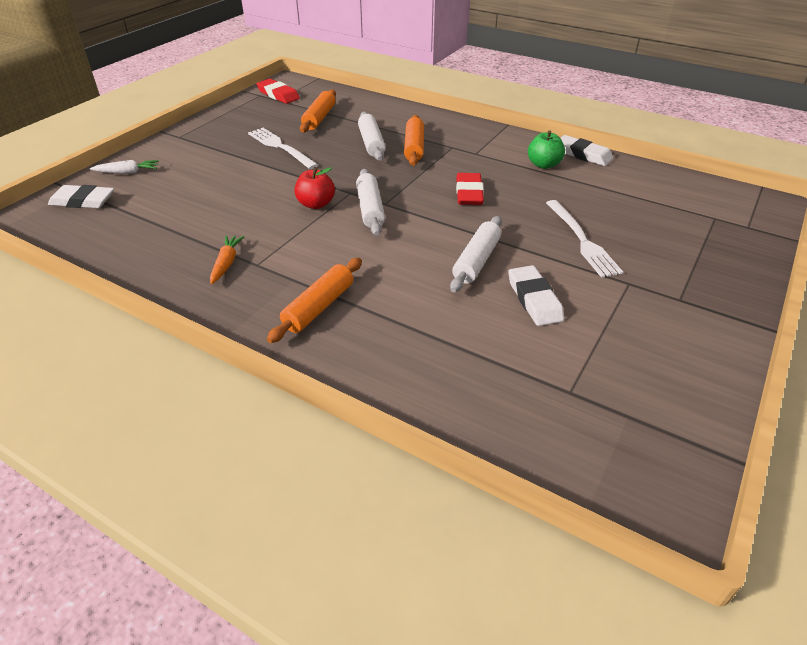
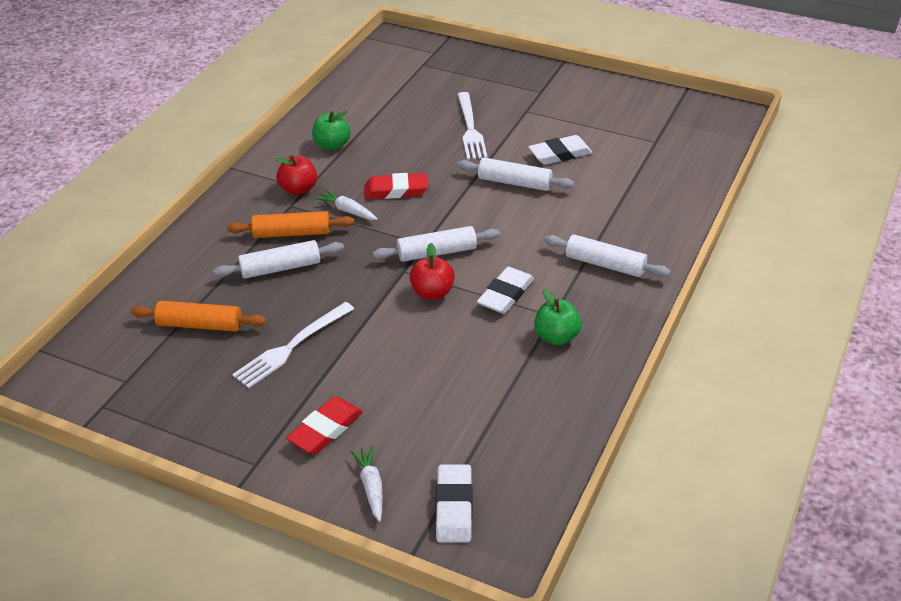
camera: 95 degrees left, 0 degrees up
orange carrot [210,235,245,284] -> green apple [534,289,582,345]
red eraser [256,79,300,104] -> red eraser moved to [286,396,363,454]
orange rolling pin [267,258,362,343] -> white rolling pin [544,234,671,277]
white fork [546,200,623,278] -> white fork turned 105 degrees clockwise [457,92,487,160]
white eraser [560,135,613,166] -> white eraser moved to [477,267,534,314]
none -> red apple [274,155,317,195]
none -> white carrot [315,190,378,220]

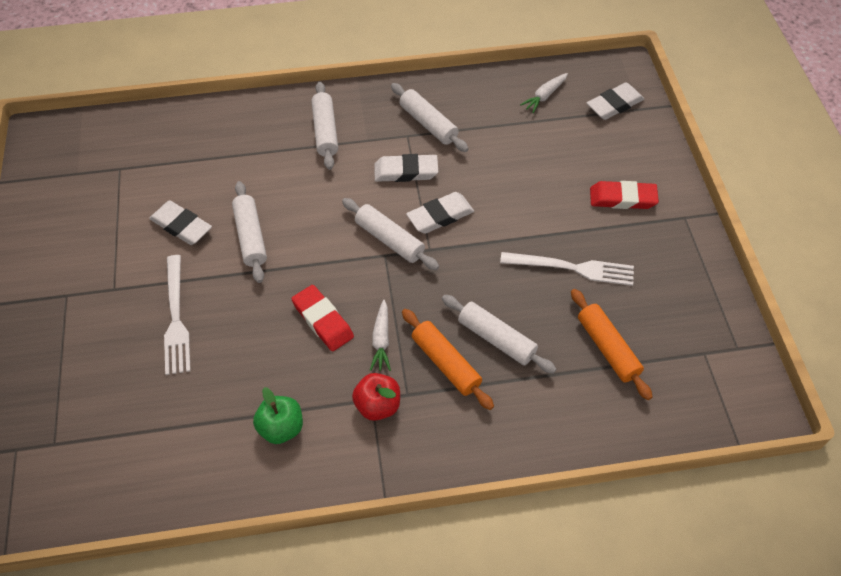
camera: 125 degrees left, 15 degrees up
white carrot [350,445,383,522] -> white carrot moved to [520,73,568,113]
red apple [409,243,455,300] -> white eraser [406,192,474,234]
white fork [457,92,487,160] -> white fork turned 120 degrees clockwise [164,255,191,375]
green apple [534,289,582,345] -> white rolling pin [391,83,468,152]

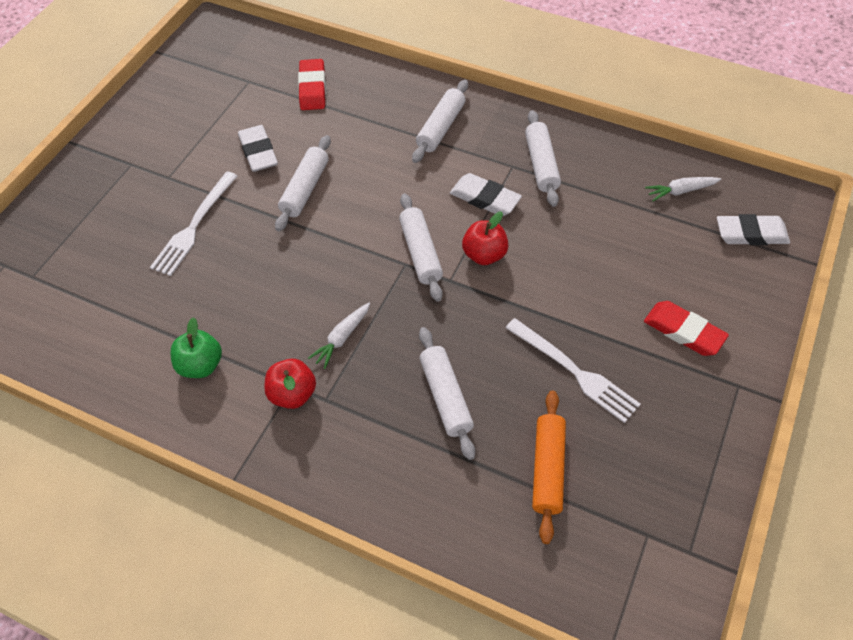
camera: 35 degrees right, 0 degrees up
red eraser [291,285,354,351] -> red eraser moved to [298,59,326,110]
orange rolling pin [402,309,494,410] -> none
white eraser [406,192,474,234] -> red apple [462,212,508,265]

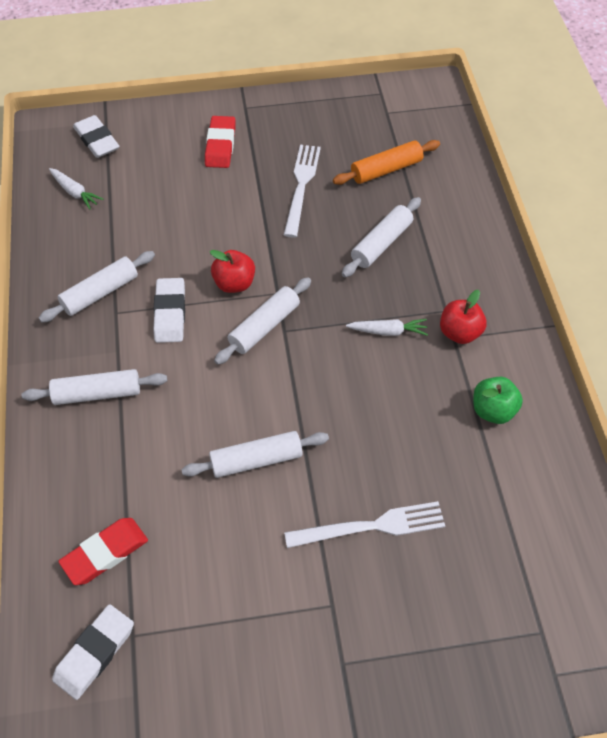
camera: 125 degrees left, 0 degrees up
white eraser [238,125,278,172] -> white eraser moved to [52,604,134,700]

